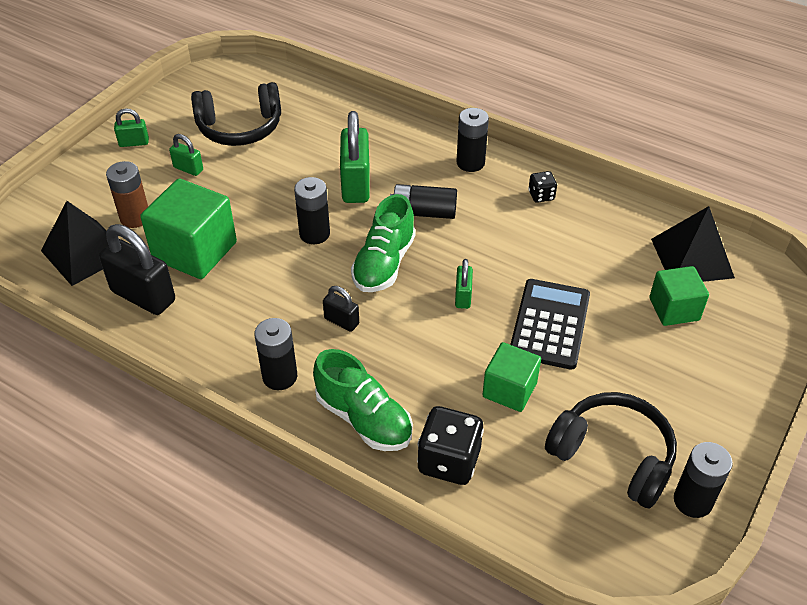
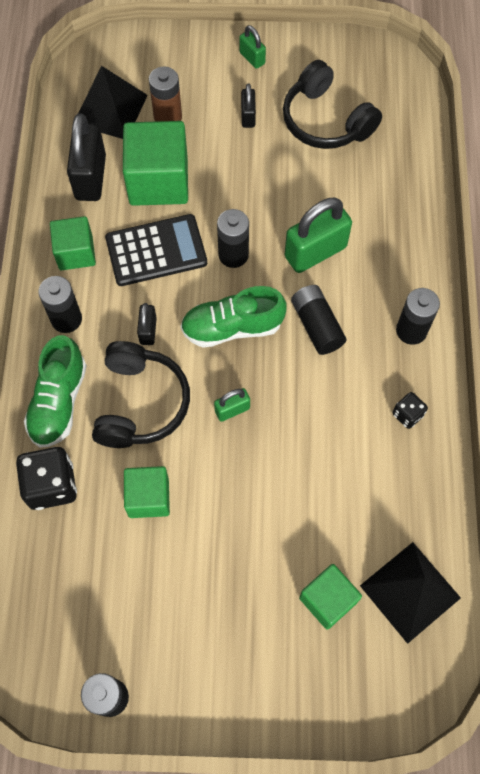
camera: 60 degrees right, 20 degrees up
green padlock [169,134,203,176] -> black padlock [241,84,256,128]
black calculator [510,279,590,370] -> black calculator moved to [105,214,207,286]
black headphones [545,392,677,509] -> black headphones moved to [92,341,190,448]
none -> green cube [50,216,96,270]

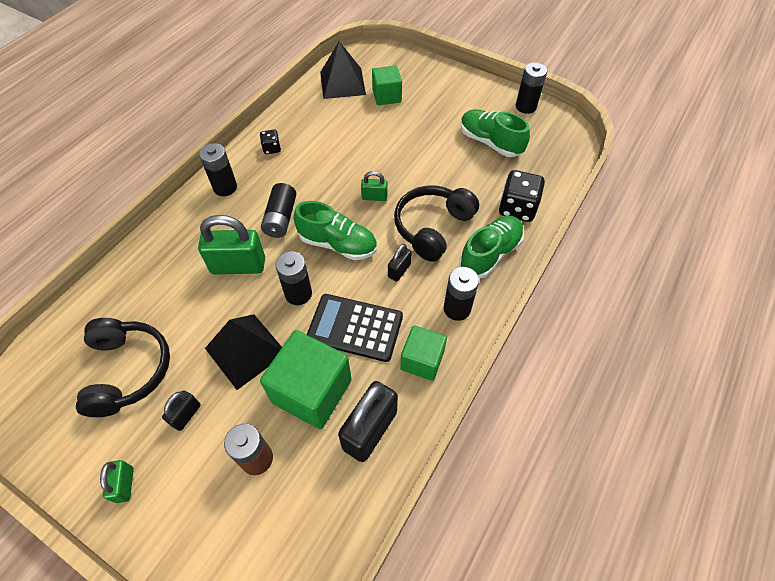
camera: 150 degrees left, 10 degrees down
black pyramid [79,66,148,139] -> black pyramid moved to [205,314,282,390]
green cube [124,466,170,518] -> none
none -> green shoe [461,109,530,157]

